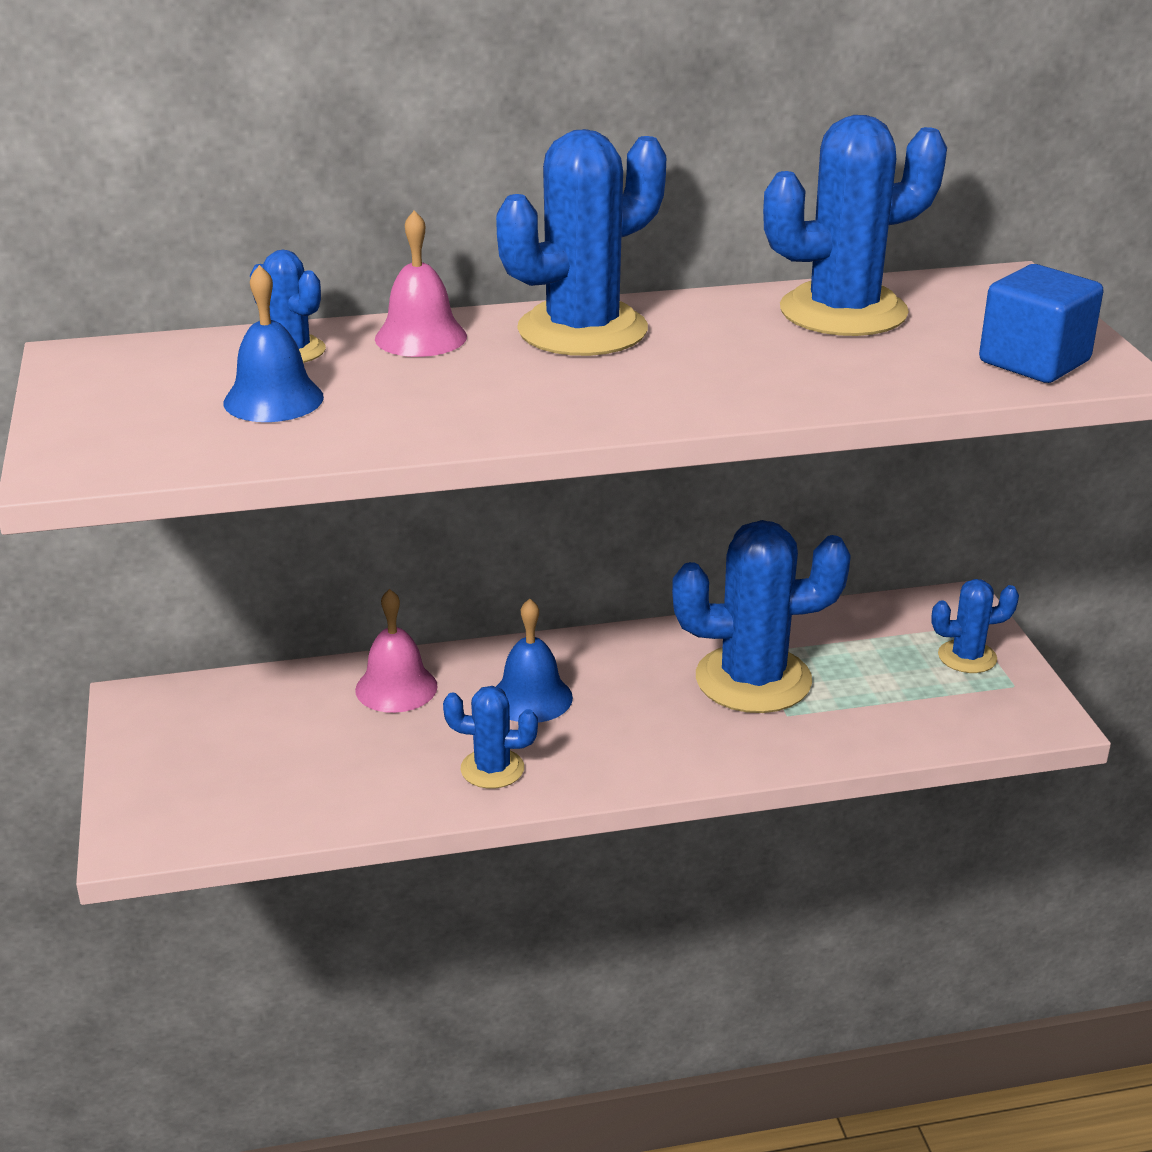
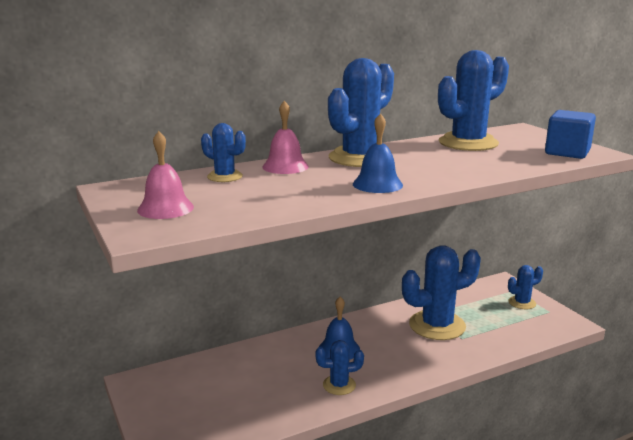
camera: 15 degrees left, 10 degrees down
blue bell [224,265,324,422] -> blue bell moved to [353,113,403,193]
pink bell [355,589,438,713] -> pink bell moved to [137,131,194,219]

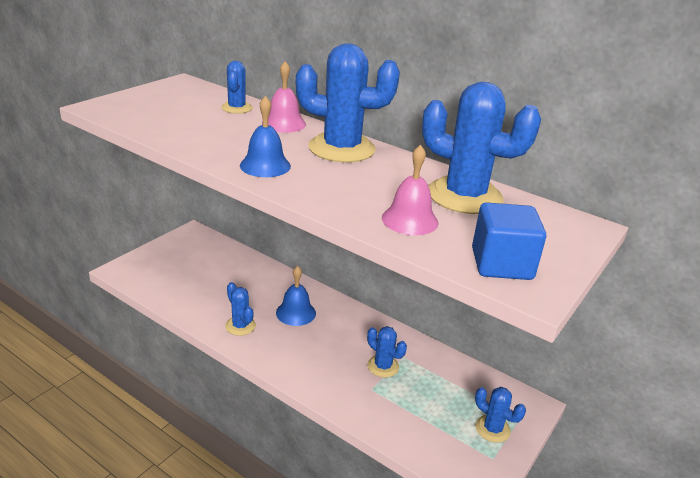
camera: 60 degrees right, 10 degrees up
pink bell [137,131,194,219] -> pink bell moved to [382,145,439,235]
blue cactus [402,245,481,340] -> blue cactus [367,326,407,378], size x0.51

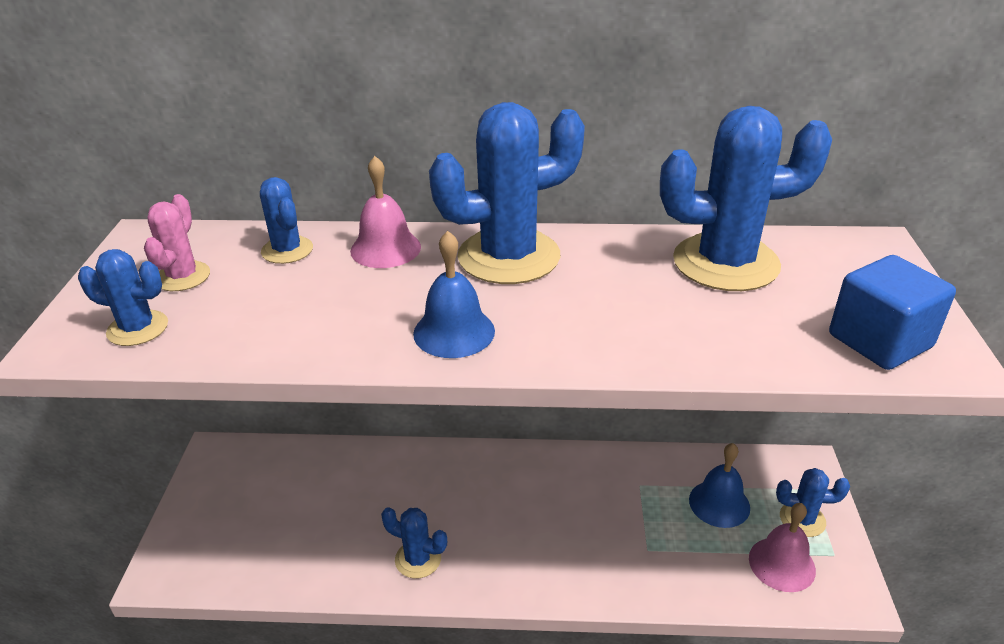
camera: 30 degrees left, 5 degrees up
blue bell [276,266,316,326] -> blue bell moved to [689,443,750,528]
blue cactus [367,326,407,378] -> blue cactus moved to [78,249,168,346]
pink bell [382,145,439,235] -> pink bell moved to [749,503,816,592]
none -> pink cactus [144,194,210,291]

